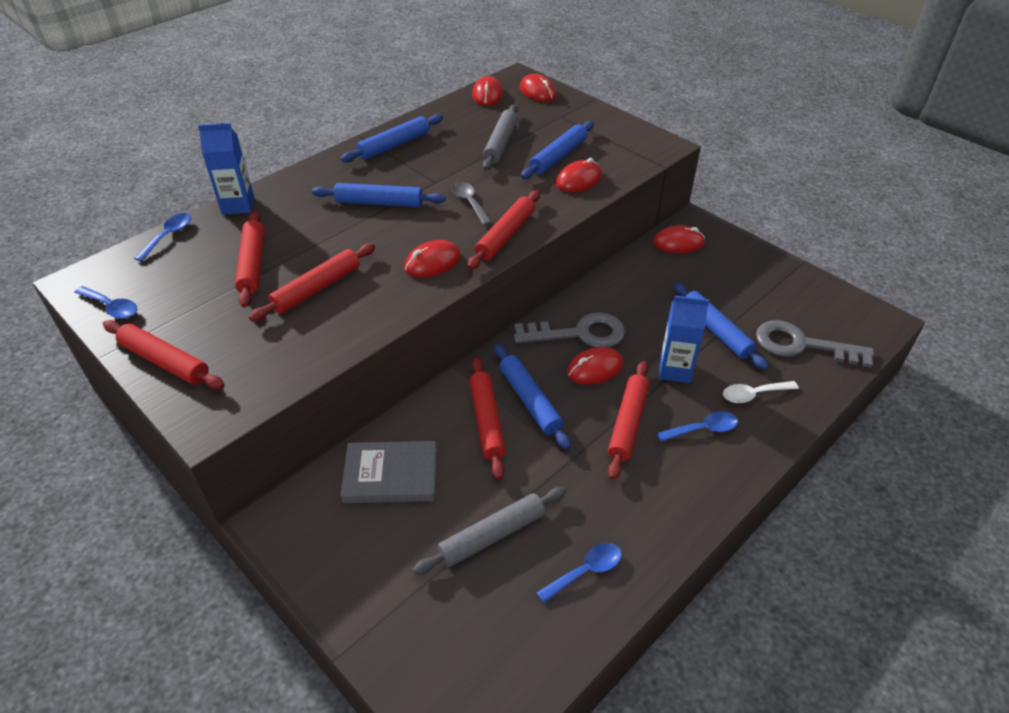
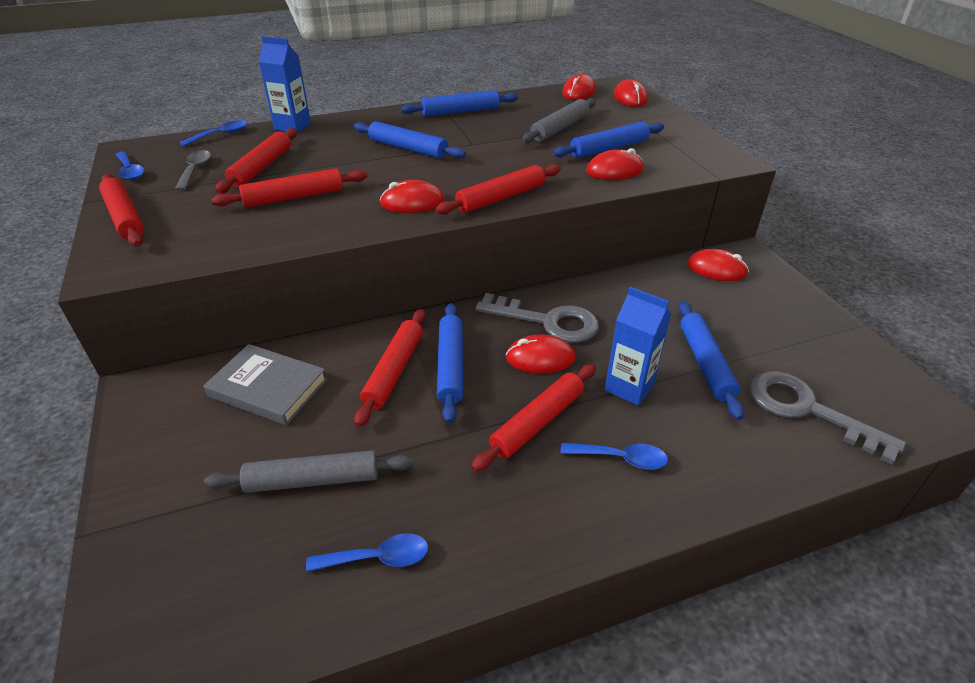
camera: 25 degrees right, 5 degrees down
grey spoon [451,181,492,225] -> grey spoon moved to [175,150,211,191]
white spoon [723,381,799,403] -> none

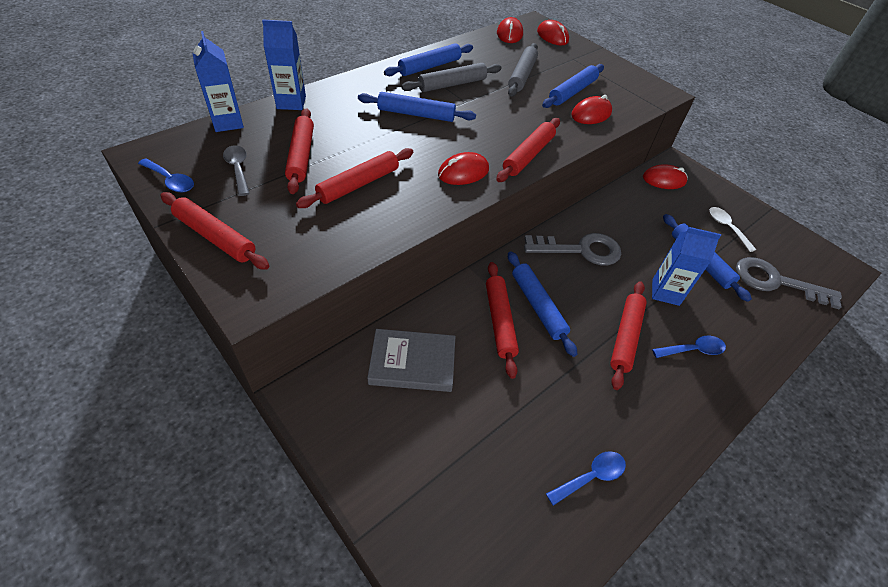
camera: 25 degrees left, 10 degrees up
blue spoon [179,120,247,147] -> blue carton [192,31,244,132]
grey rolling pin [204,450,413,493] -> grey rolling pin moved to [401,63,502,92]
red mouse [505,334,575,374] -> none
none -> white spoon [710,207,756,252]

